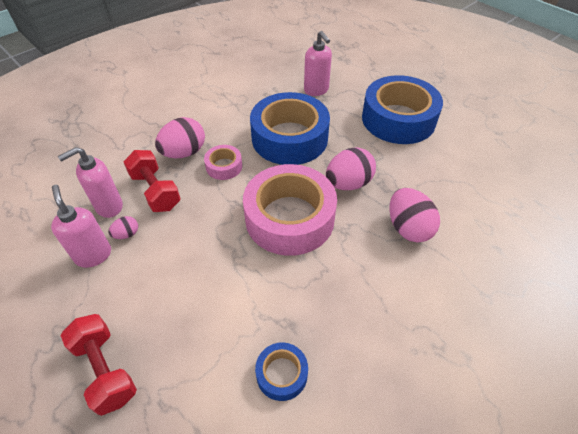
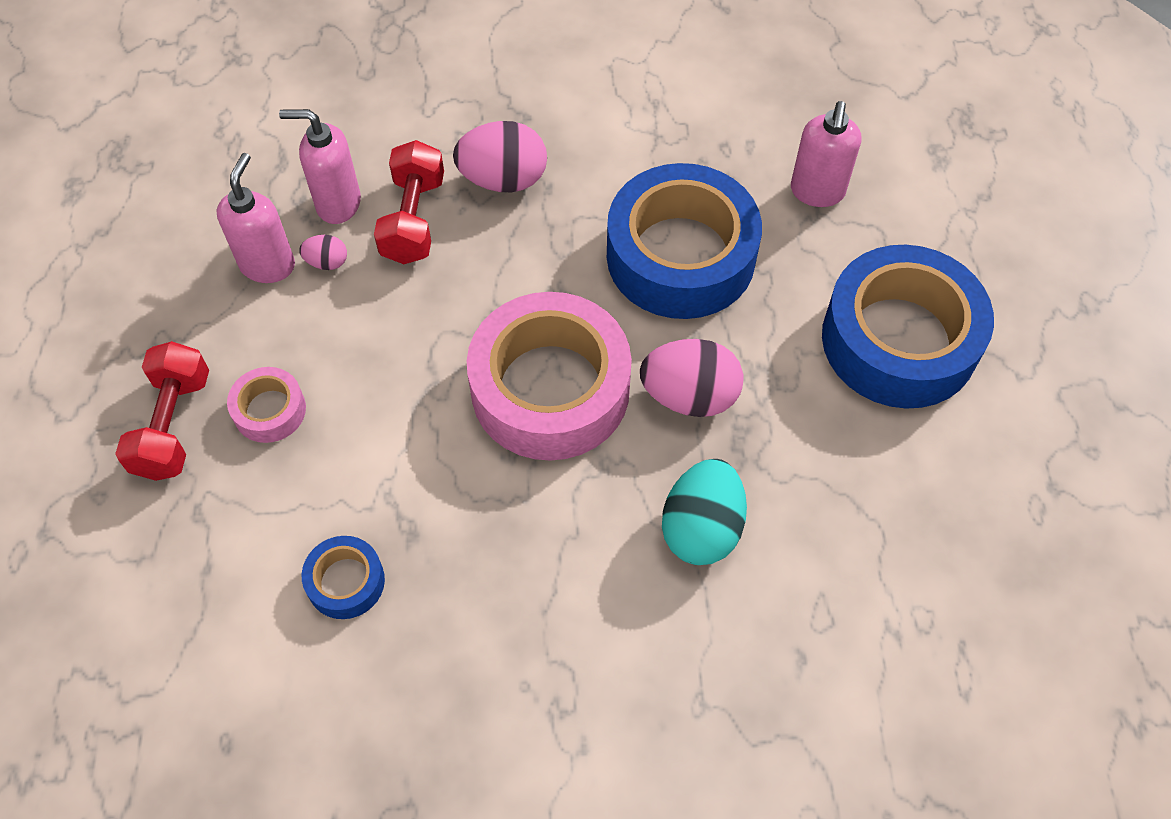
camera: 40 degrees right, 10 degrees up
pink tape [204,145,242,180] -> pink tape moved to [227,367,306,443]
pink egg [389,188,440,243] -> turquoise egg [662,459,747,565]

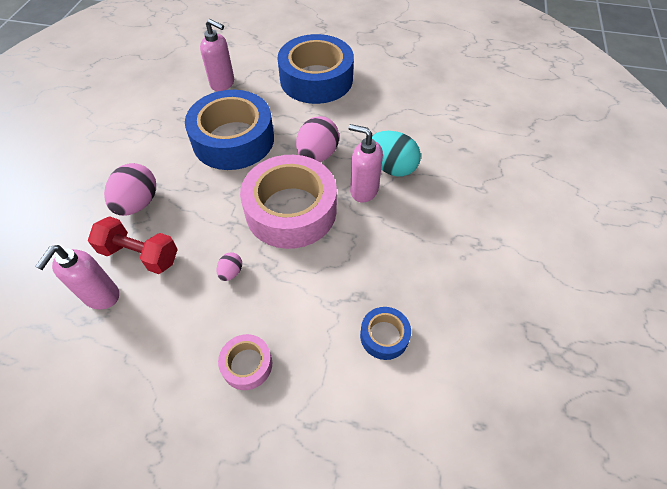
camera: 75 degrees left, 5 degrees down
red dumbbell [115,341,209,481] -> none
pink soap dispenser [216,153,295,283] -> pink soap dispenser moved to [349,124,383,203]
pink egg [299,235,347,270] -> pink egg moved to [216,253,242,281]

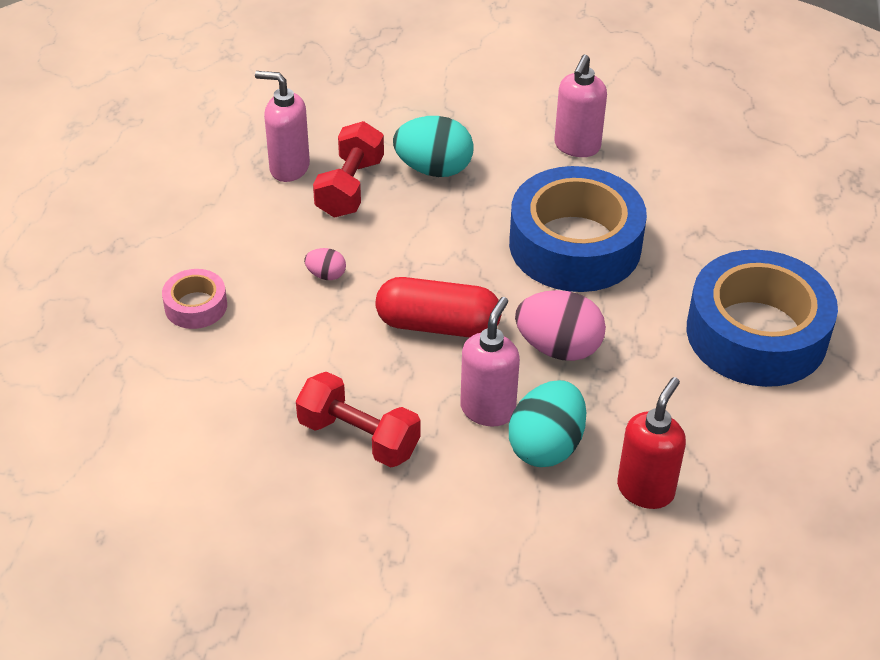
camera: 85 degrees right, 10 degrees down
pink egg [104,163,156,216] -> turquoise egg [393,116,474,177]
pink soap dispenser [200,19,234,91] -> pink soap dispenser moved to [554,55,607,157]
pink tape [240,155,337,249] -> red capsule [376,277,501,338]
blue tape [360,307,411,360] -> none
none -> red dumbbell [296,372,421,468]
none -> red soap dispenser [617,377,686,509]

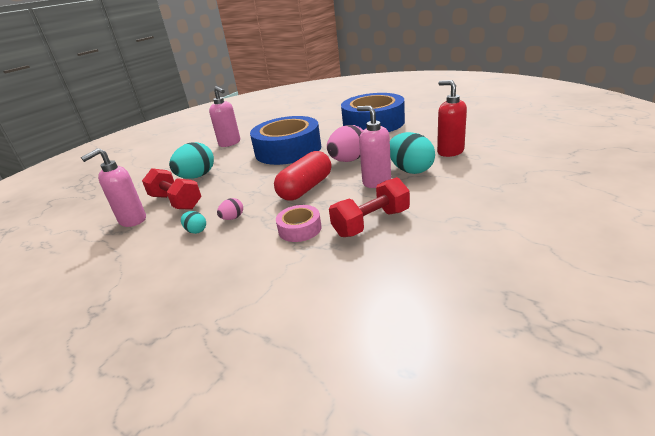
camera: 60 degrees left, 15 degrees down
pink tape [162,269,227,329] -> pink tape moved to [276,205,322,242]
none -> turquoise egg [181,211,206,234]

